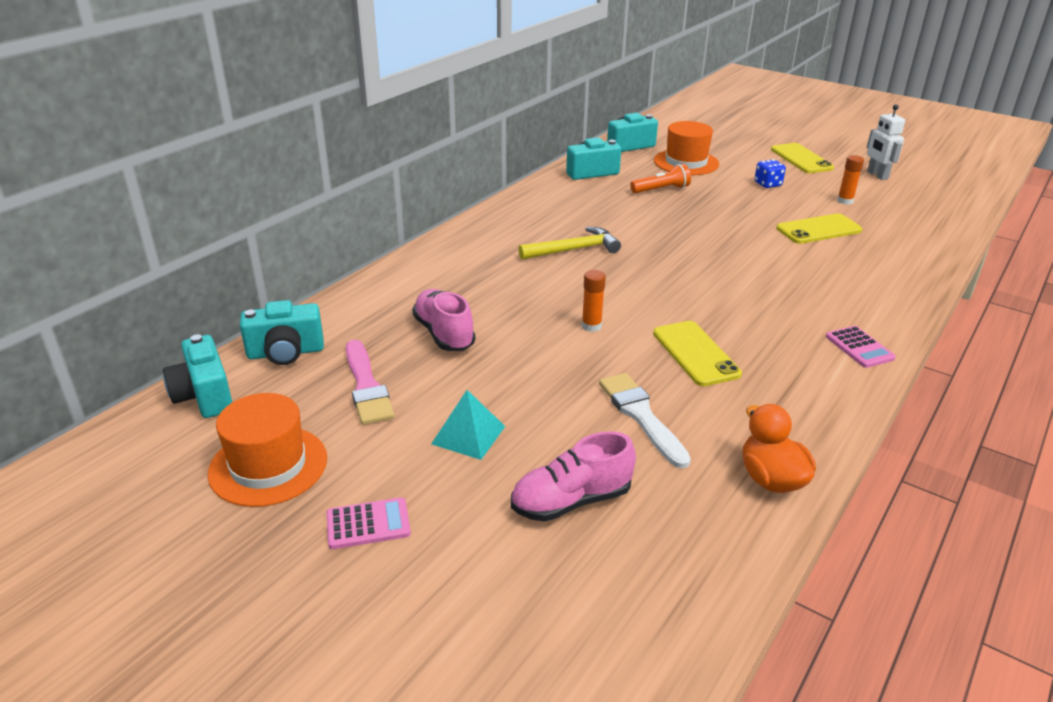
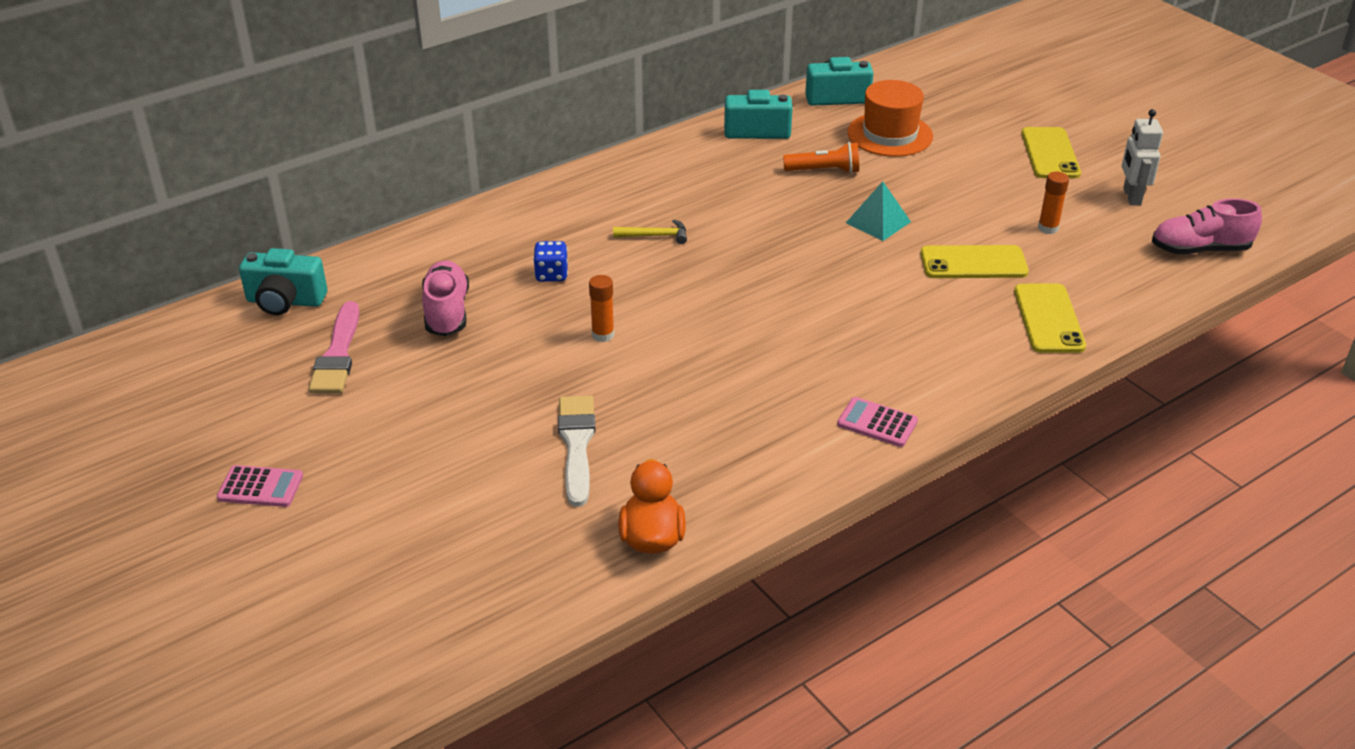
camera: 20 degrees right, 5 degrees up
turquoise camera [163,334,232,418] -> none
orange hat [208,393,327,507] -> none
turquoise pyramid [431,390,505,460] -> turquoise pyramid moved to [846,181,911,241]
pink shoe [511,431,636,522] -> pink shoe moved to [1152,198,1262,254]
yellow hammer [518,227,621,260] -> yellow hammer [613,220,687,244], size x0.62
yellow phone [653,321,742,386] -> yellow phone moved to [1014,284,1086,353]
blue dice [755,159,786,188] -> blue dice moved to [533,241,568,282]
pink calculator [826,326,896,368] -> pink calculator turned 120 degrees clockwise [837,397,918,447]

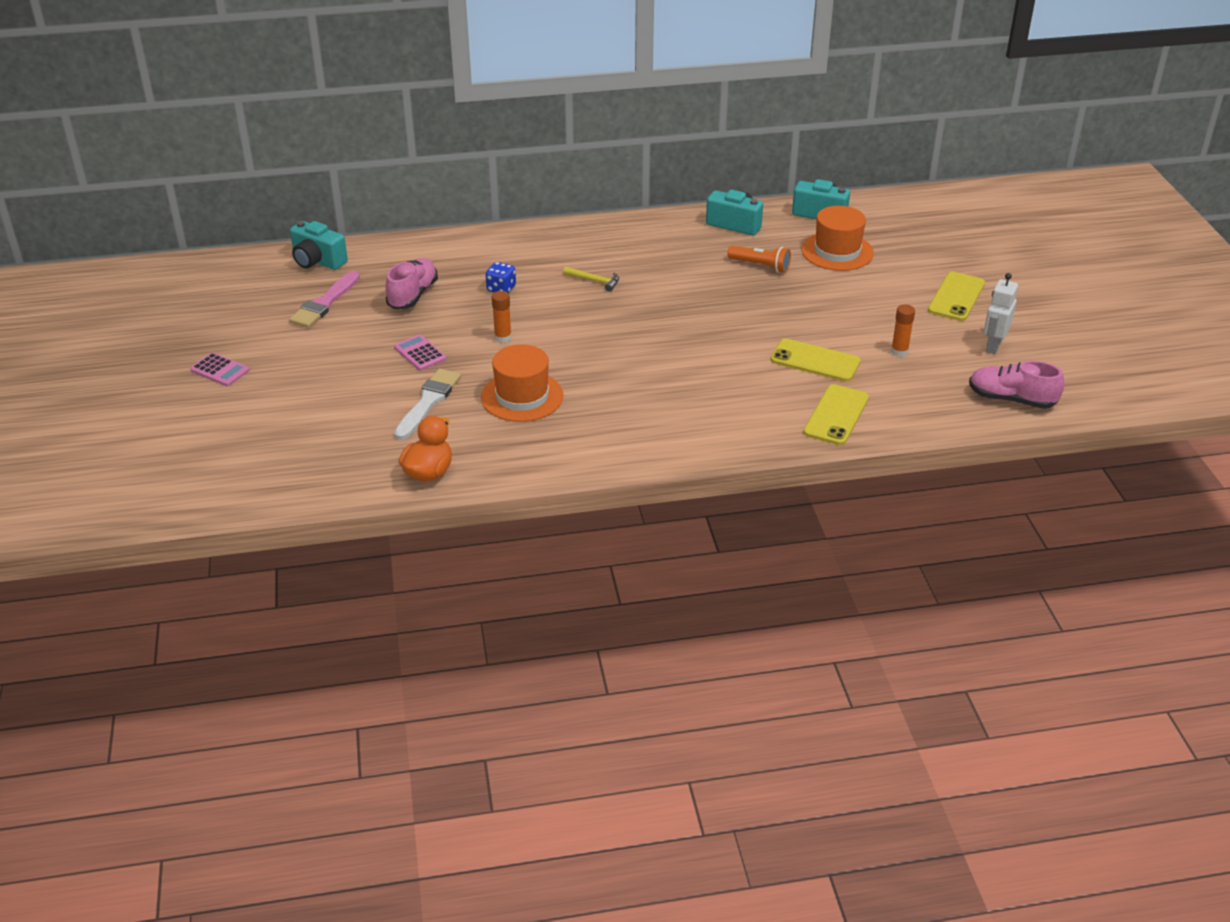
camera: 25 degrees right, 0 degrees up
pink calculator [837,397,918,447] -> pink calculator moved to [394,334,447,371]
turquoise pyramid [846,181,911,241] -> none
none -> orange hat [481,344,564,422]

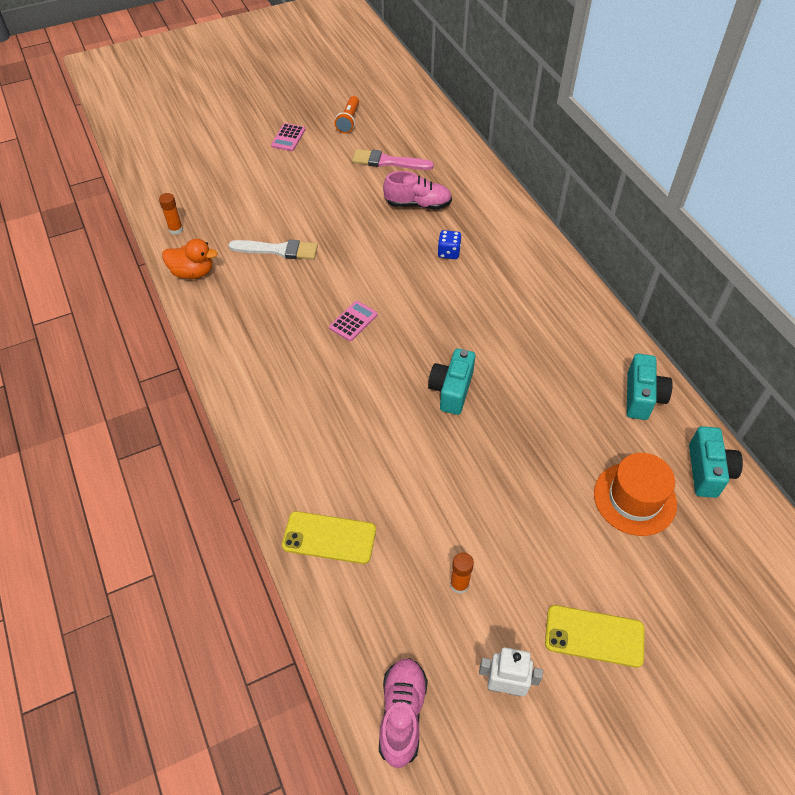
camera: 75 degrees right, 15 degrees up
turquoise camera [290,221,348,270] -> turquoise camera moved to [428,349,475,415]
pink calculator [394,334,447,371] -> pink calculator moved to [329,301,378,341]
orange hat [481,344,564,422] -> none
orange glue stick [492,291,512,343] -> orange glue stick moved to [159,193,183,235]
yellow hammer [563,266,619,292] -> none
orange flashlight [727,246,791,273] -> orange flashlight moved to [335,96,359,133]
yellow phone [770,339,861,381] -> none

